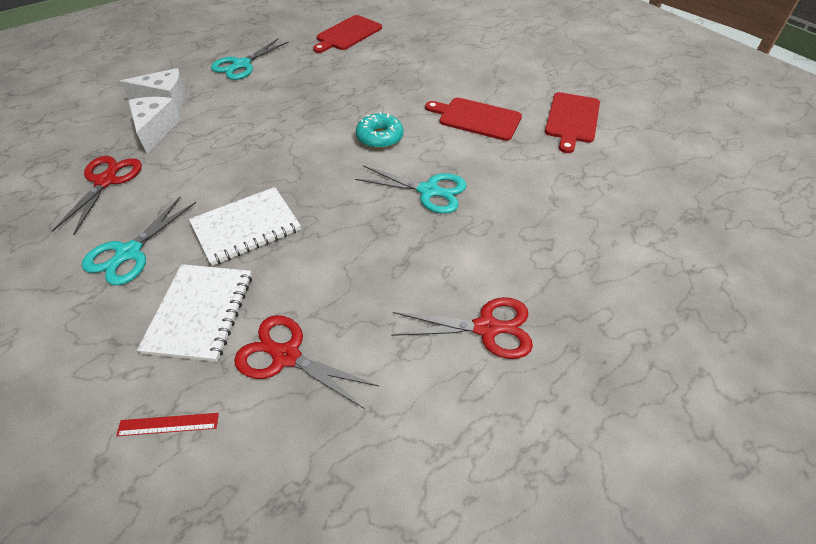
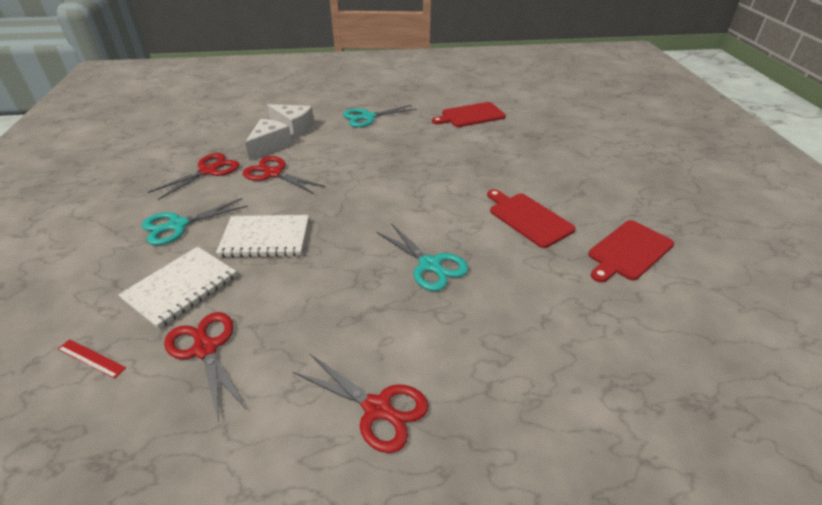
camera: 30 degrees right, 10 degrees down
turquoise donut [356,112,403,149] -> none
none -> red scissors [243,156,325,194]

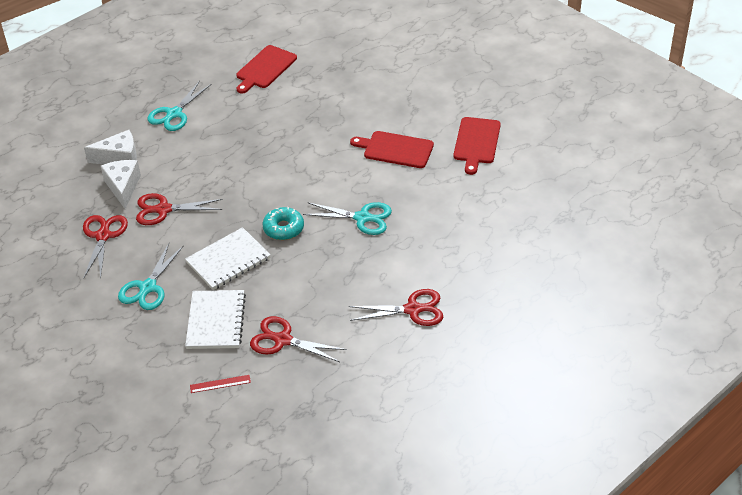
camera: 35 degrees left, 5 degrees up
none -> turquoise donut [263,207,304,240]

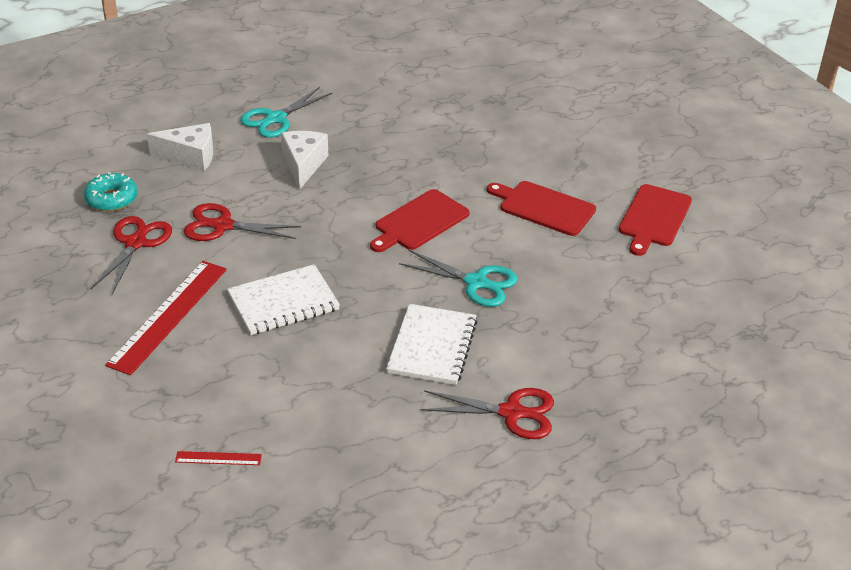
camera: 10 degrees right, 5 degrees down
white cheese [101,160,141,209] -> white cheese moved to [281,131,328,190]
turquoise scissors [118,243,184,310] -> red ruler [105,261,227,375]
white notebook [185,290,246,349] -> white notebook moved to [386,304,477,385]
red cutting board [236,45,297,94] -> red cutting board moved to [370,189,470,252]
red scissors [250,316,347,362] -> none
turquoise donut [263,207,304,240] -> turquoise donut moved to [84,172,138,212]

